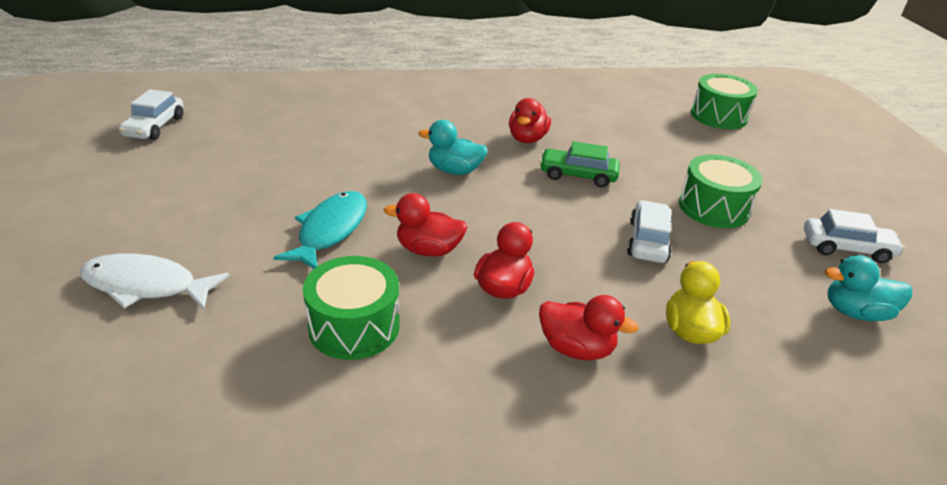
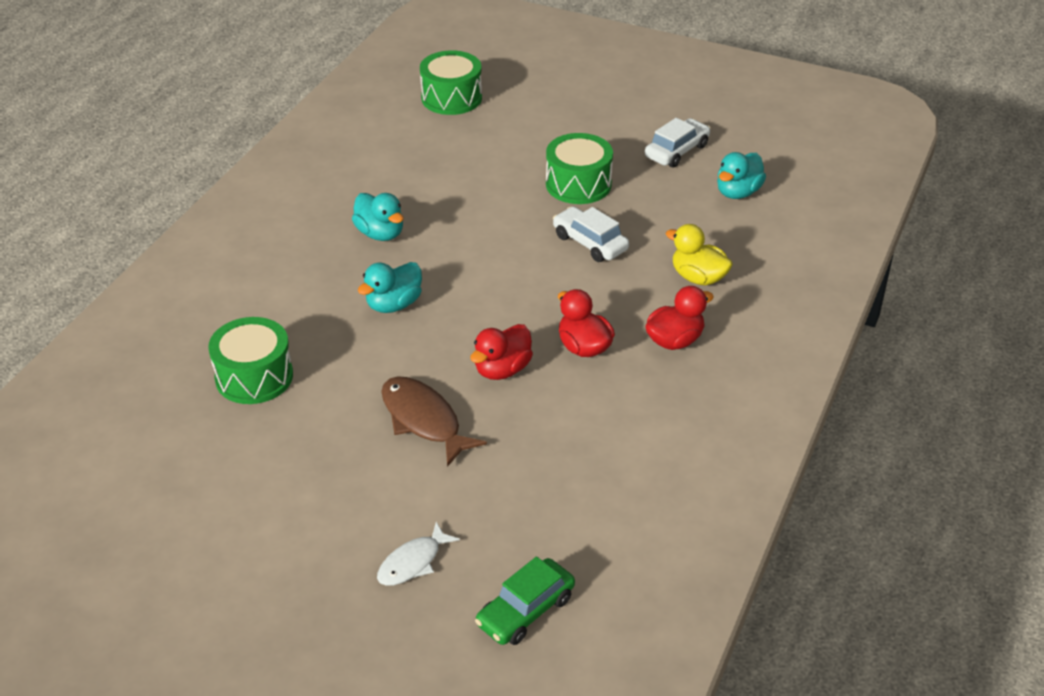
camera: 55 degrees left, 5 degrees up
white fish [80,254,230,309] -> white fish [377,522,460,586], size x0.64
white car [119,89,183,140] -> none
turquoise fish [273,191,367,269] -> brown fish [381,376,487,467]
green drum [303,256,400,360] -> green drum moved to [208,317,293,404]
red duck [509,98,551,143] -> turquoise duck [352,193,404,241]
green car [539,141,620,187] -> green car moved to [475,557,575,645]

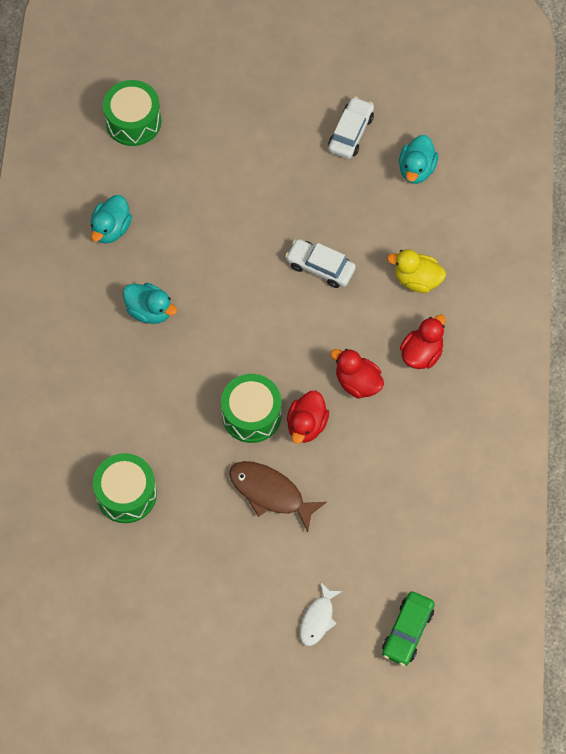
camera: 20 degrees left, 25 degrees up
turquoise duck [358,262,422,313] -> turquoise duck moved to [91,195,132,244]
green drum [546,133,613,204] -> green drum moved to [221,374,281,443]

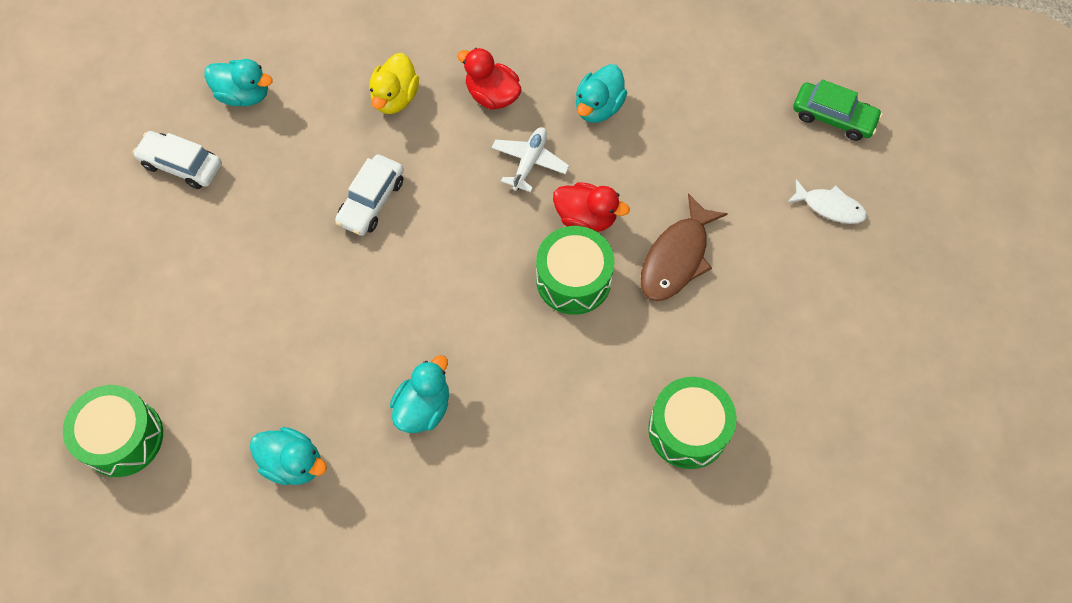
camera: 90 degrees left, 0 degrees up
red duck [330,349,384,399] -> white plane [492,127,569,192]
none -> turquoise duck [576,64,627,123]

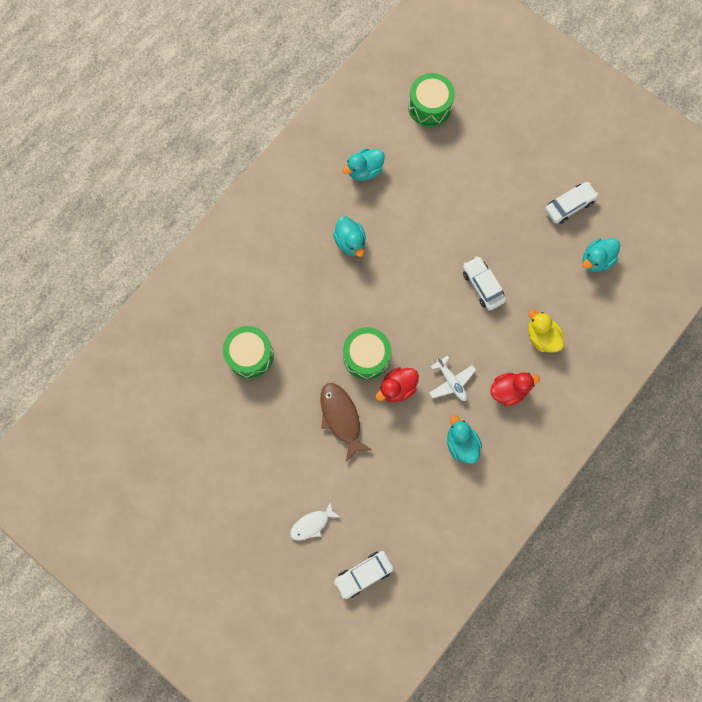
camera: 125 degrees right, 10 degrees up
green car [793,79,883,141] -> white car [334,551,394,599]

